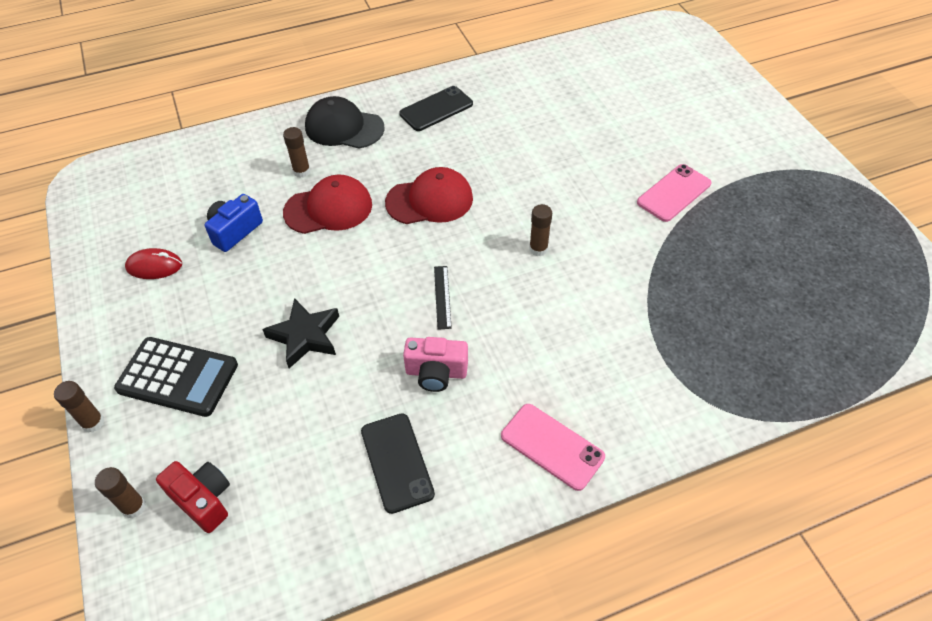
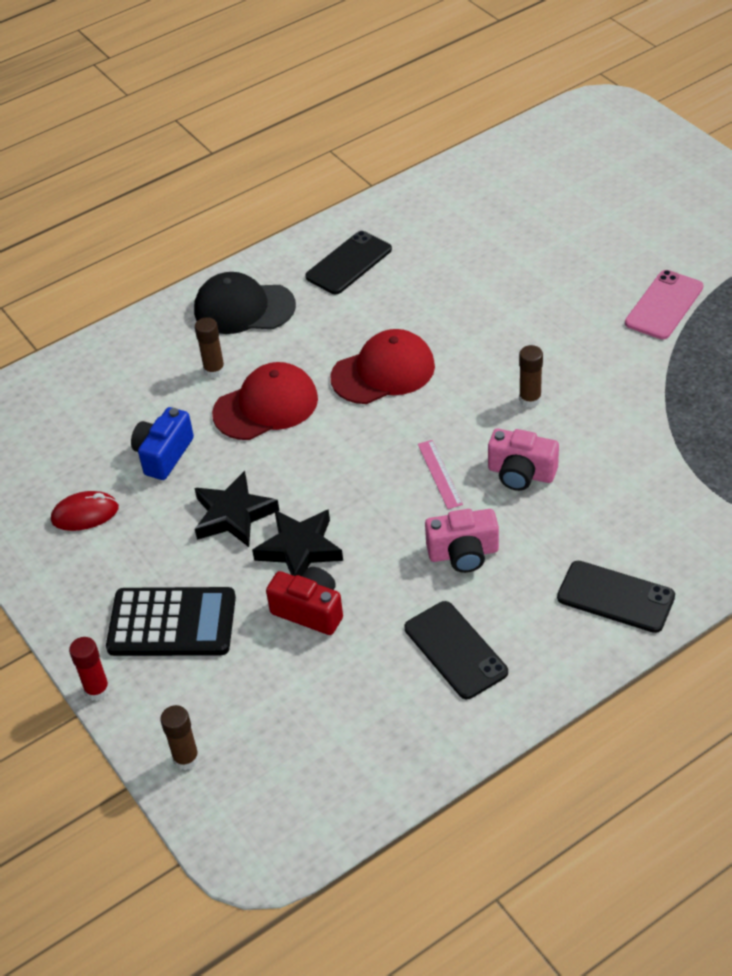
camera: 10 degrees left, 5 degrees down
brown glue stick [54,381,104,433] -> red glue stick [69,637,110,701]
red camera [156,461,230,533] -> red camera moved to [266,567,343,635]
black ruler [434,266,452,330] -> pink ruler [418,440,463,509]
pink phone [501,404,605,491] -> black phone [557,561,675,633]
none -> black star [195,471,279,547]
none -> pink camera [488,429,559,491]

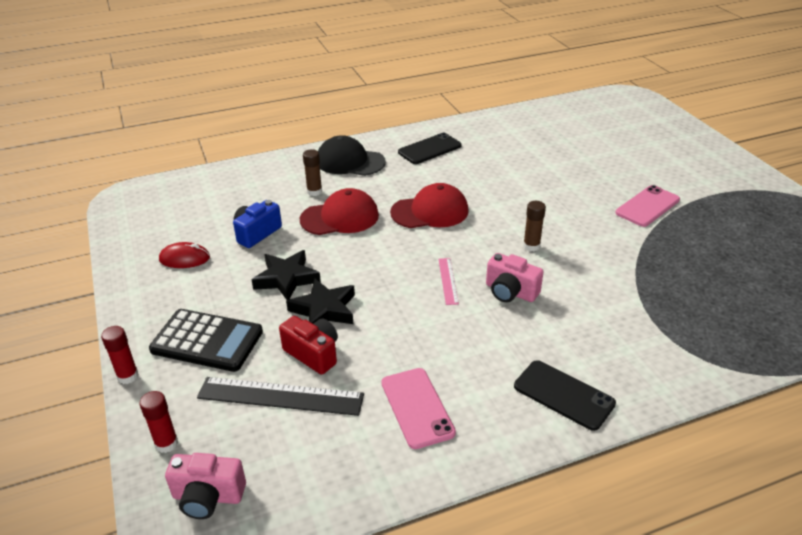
camera: 10 degrees right, 10 degrees down
brown glue stick [160,705,200,770] -> red glue stick [139,391,178,453]
black phone [405,601,508,699] -> pink phone [381,368,456,449]
pink camera [425,509,499,573] -> pink camera moved to [165,453,246,519]
none -> black ruler [197,377,364,416]

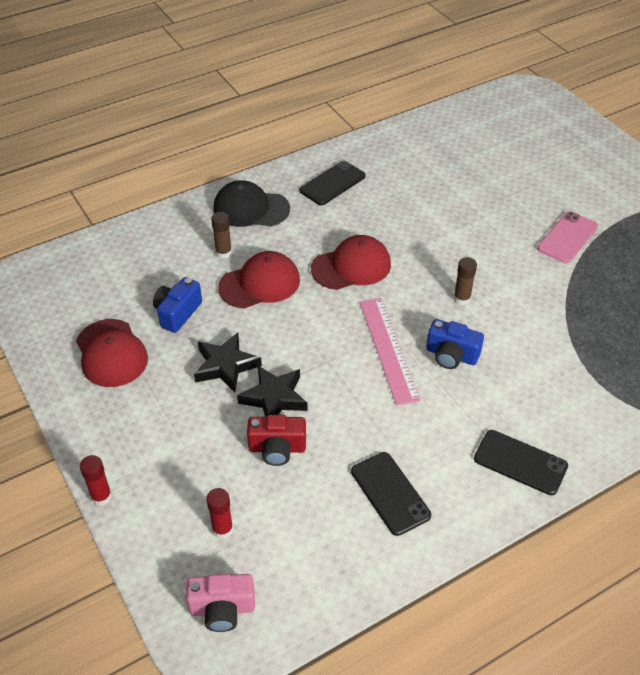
camera: 10 degrees left, 10 degrees up
red glue stick [139,391,178,453] -> red glue stick moved to [206,488,233,539]
black calculator [149,309,263,372] -> none
red mouse [159,242,210,268] -> red cap [76,319,148,387]
black ruler [197,377,364,416] -> none
red camera [279,316,338,375] -> red camera turned 150 degrees clockwise [247,415,306,466]
pink phone [381,368,456,449] -> black phone [351,452,431,536]
pink ruler [438,258,459,305] -> pink ruler [360,298,420,405], size x1.92
pink camera [486,253,543,302] -> blue camera [426,319,484,369]

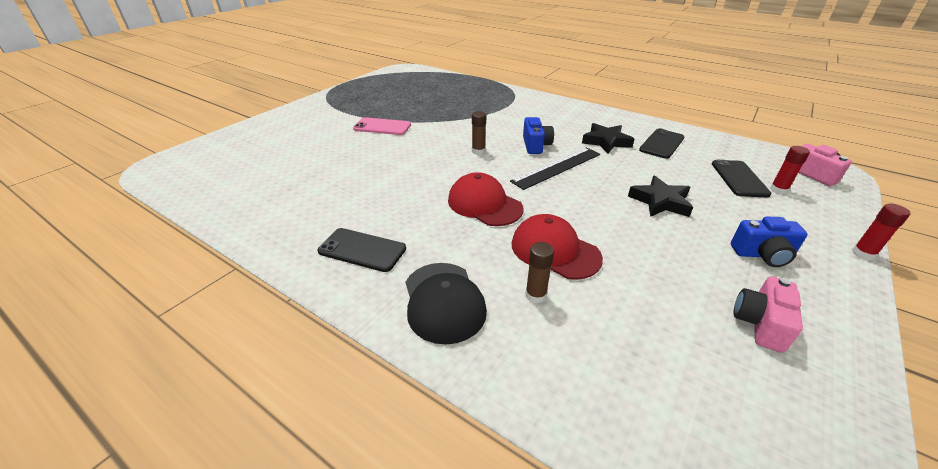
camera: 115 degrees left, 10 degrees down
red cap [76,319,148,387] -> pink camera [734,276,803,353]
blue camera [153,277,202,333] -> blue camera moved to [731,217,807,267]
black star [194,332,262,392] -> black star moved to [582,123,634,153]
red camera [247,415,306,466] -> none
pink ruler [360,298,420,405] -> black ruler [510,147,600,190]
black phone [474,430,568,495] -> black phone moved to [712,160,772,197]

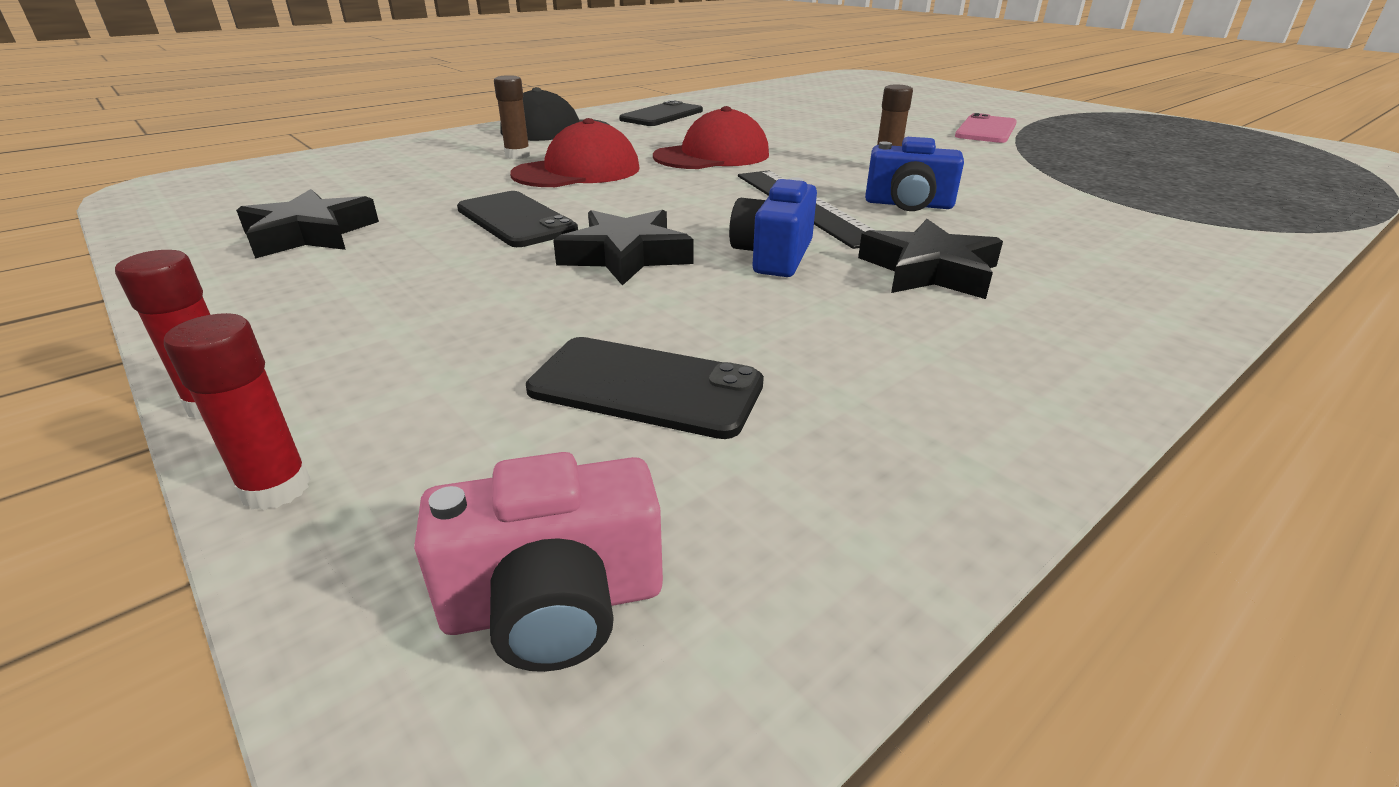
camera: 105 degrees right, 5 degrees down
black phone [639,128,685,159] -> black phone moved to [457,191,578,247]
blue camera [731,217,807,267] -> blue camera moved to [729,177,817,277]
pink camera [734,276,803,353] -> black star [236,189,379,258]
red glue stick [770,146,810,194] -> red glue stick moved to [164,313,311,510]

